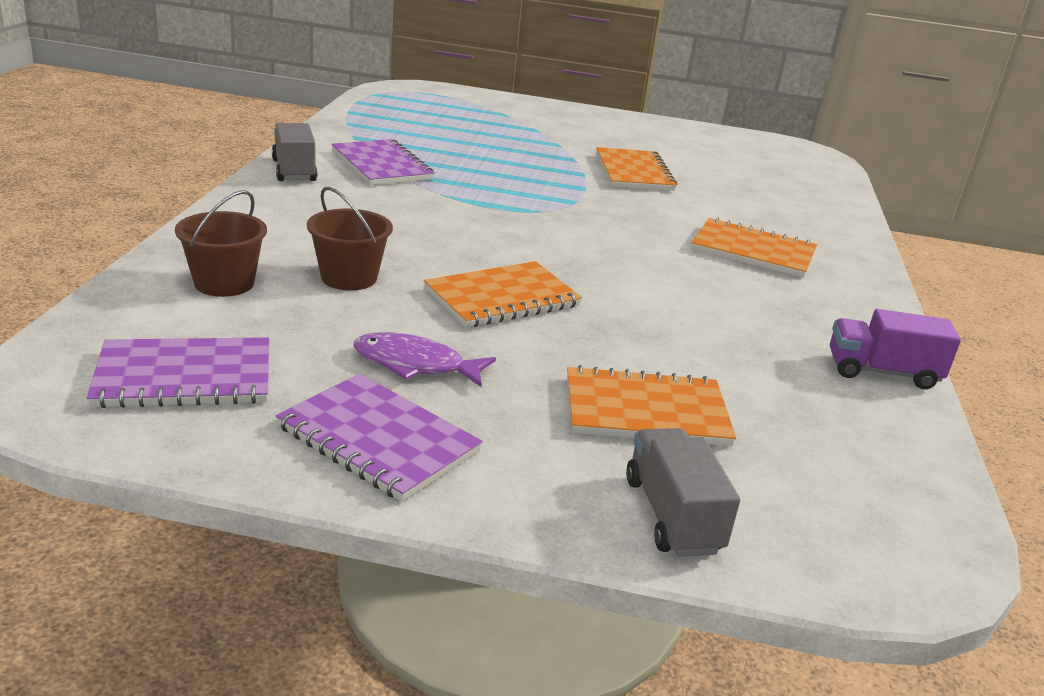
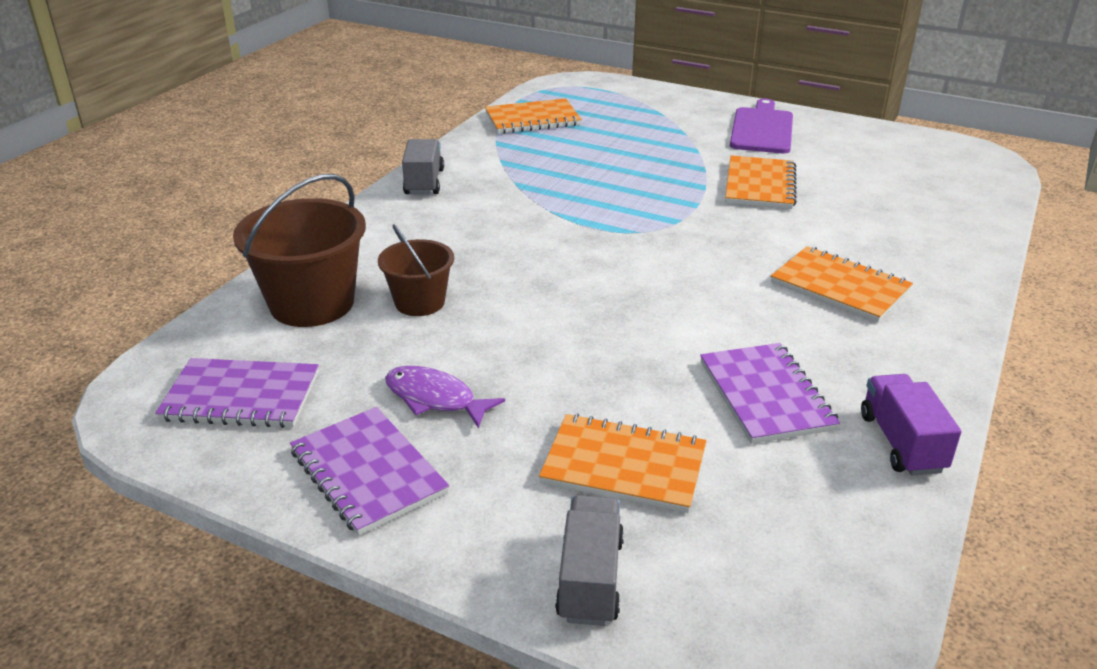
camera: 20 degrees right, 5 degrees up
brown bucket [175,190,267,297] -> brown bucket [233,174,366,327], size x1.67
purple notebook [331,139,435,185] -> purple notebook moved to [700,343,840,444]
orange notebook [424,261,582,328] -> orange notebook moved to [485,98,582,134]
purple truck [830,309,961,389] -> purple truck turned 60 degrees clockwise [861,374,961,476]
none -> purple cutting board [730,99,793,153]

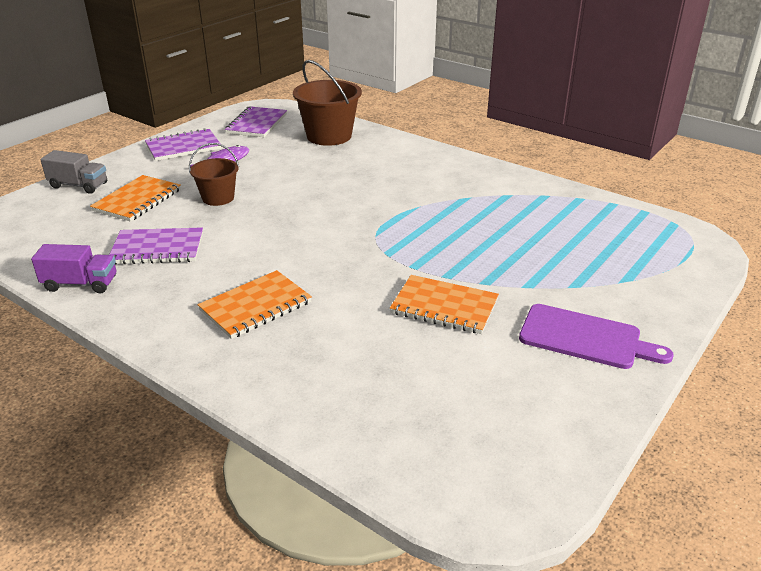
camera: 100 degrees right, 0 degrees up
brown bucket [378,225,454,316] -> brown bucket moved to [189,143,239,206]
grey truck [402,139,444,194] -> none
orange notebook [485,98,582,134] -> none

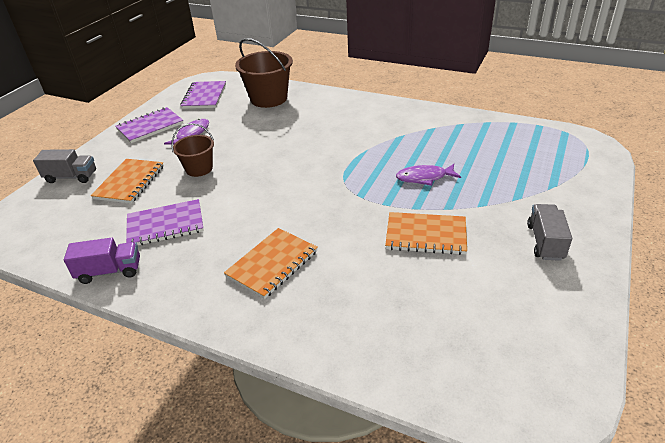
camera: 10 degrees left, 5 degrees up
purple cutting board [519,304,674,369] -> grey truck [527,204,572,261]
none -> purple fish [396,164,461,186]

